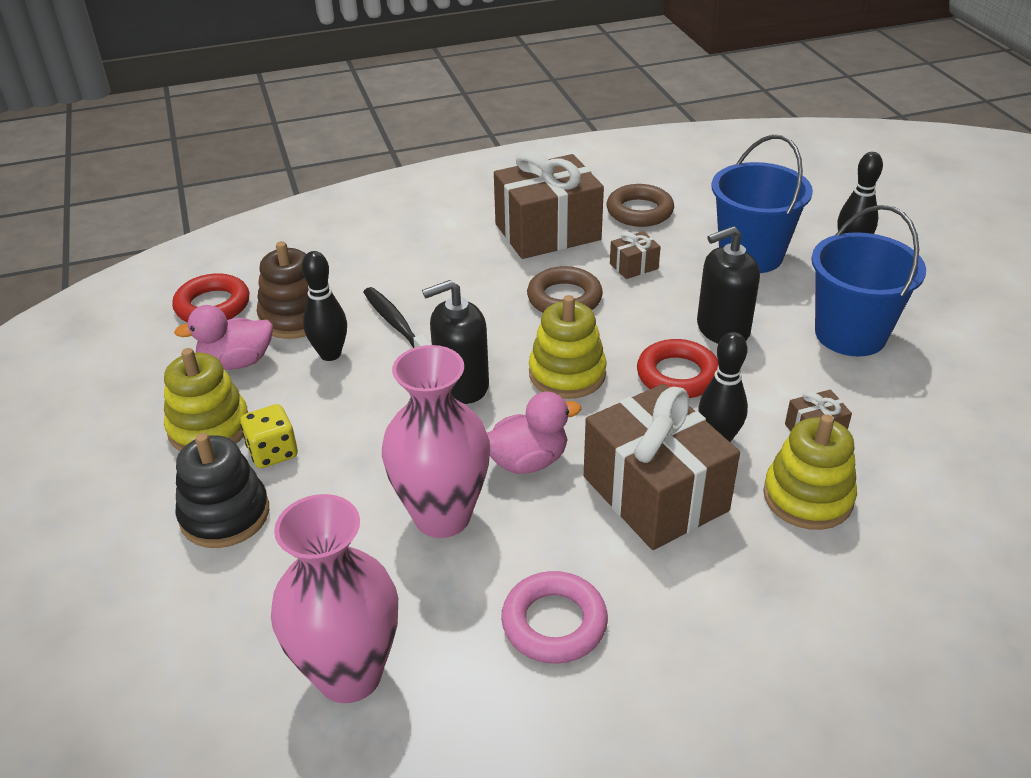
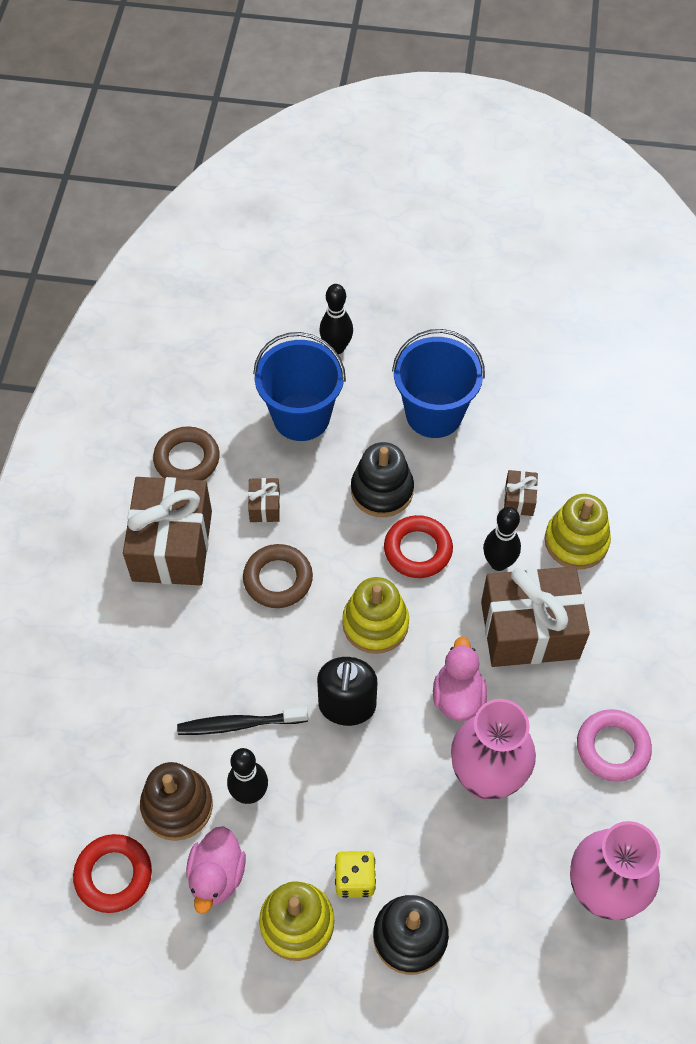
camera: 65 degrees left, 20 degrees up
black soap dispenser [697,226,760,344] -> black stacking toy [351,442,414,517]

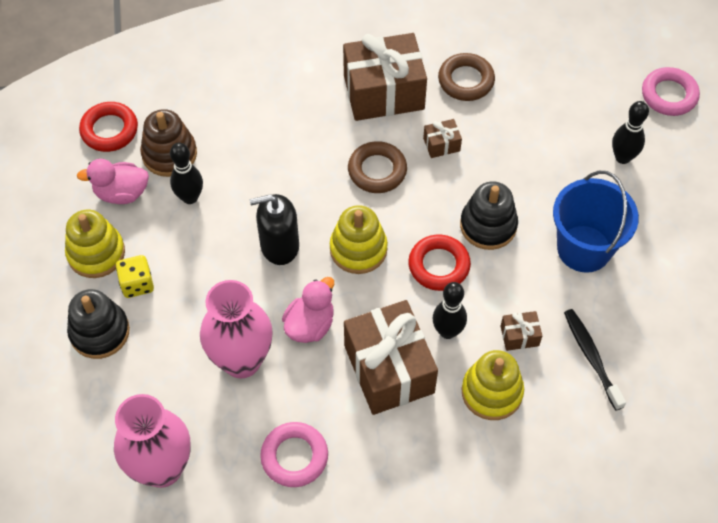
camera: 75 degrees right, 0 degrees up
black toothbrush [177,707,309,735] -> black toothbrush moved to [564,309,626,410]
blue bucket [253,332,346,441] -> none
pink duck [433,636,487,721] -> pink duck turned 45 degrees counterclockwise [282,277,334,343]
none -> pink ring [642,67,700,116]

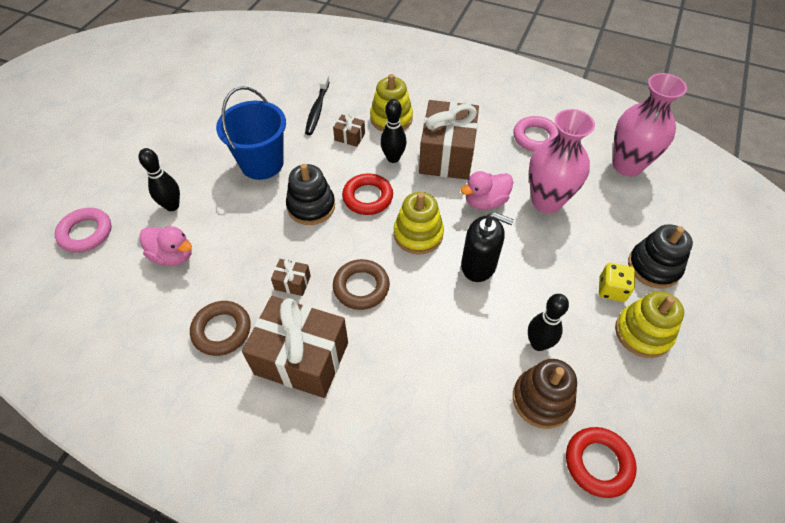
camera: 150 degrees left, 5 degrees down
pink duck [77,159,149,204] -> pink duck moved to [139,226,192,266]

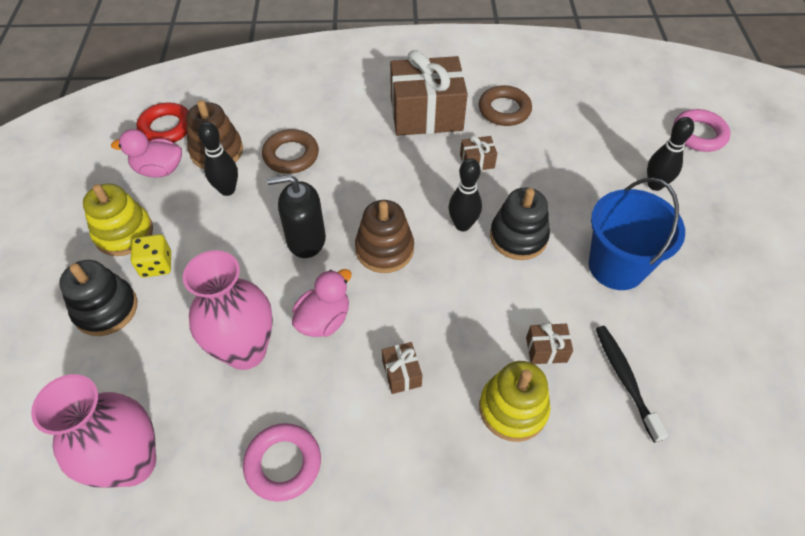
camera: 155 degrees right, 0 degrees up
pink duck [139,226,192,266] -> pink duck moved to [111,129,182,177]
brown ring [333,259,390,310] -> brown ring moved to [262,129,319,174]
red ring [342,173,393,215] -> none
black bowling pin [380,99,407,163] -> black bowling pin moved to [448,158,482,231]
yellow stacking toy [394,192,444,254] -> brown stacking toy [355,200,414,273]
brown gift [419,100,479,180] -> brown gift [382,342,422,394], size x0.43

